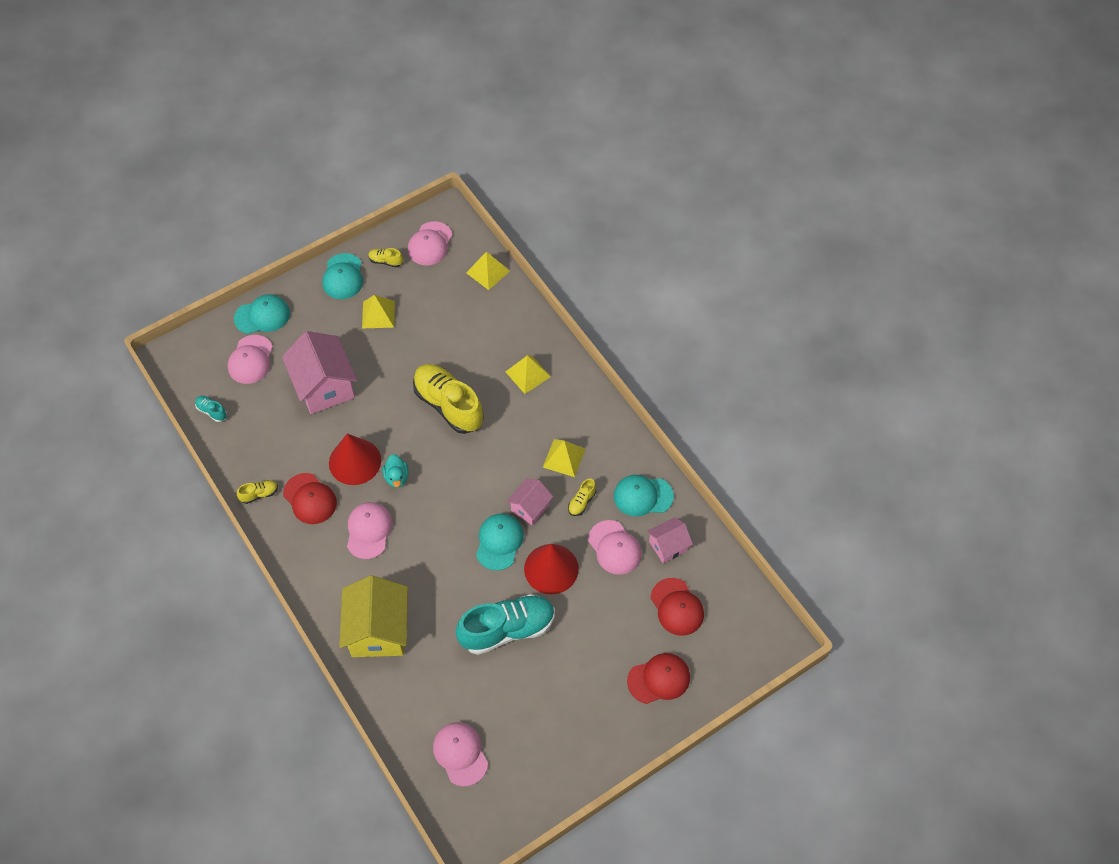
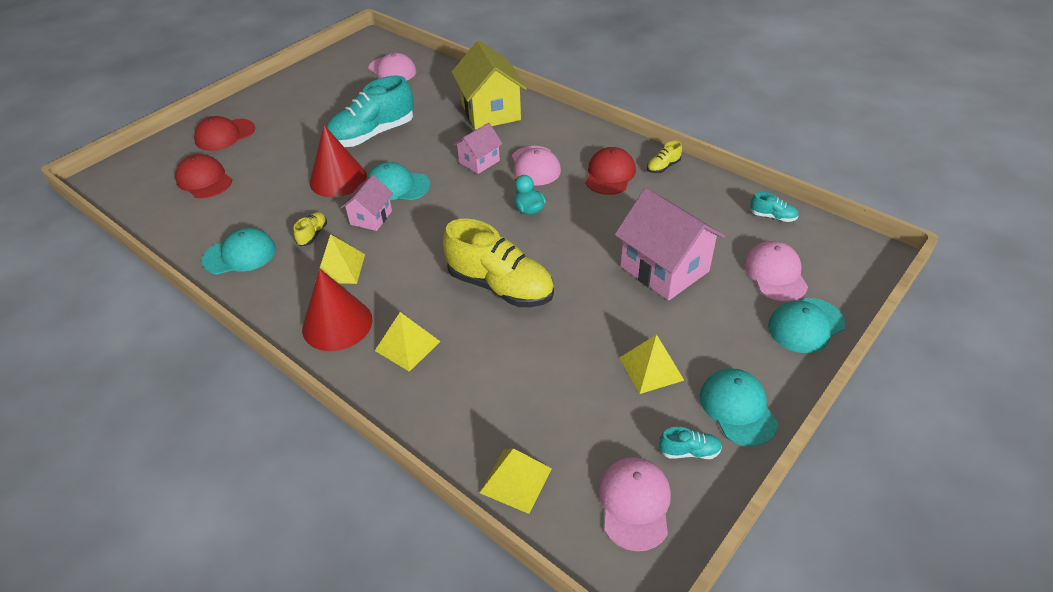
camera: 165 degrees right, 15 degrees down
red cap [283,473,337,524] -> red cap turned 75 degrees clockwise [585,147,636,195]
red cone [329,434,381,485] -> red cone moved to [302,269,373,351]
yellow shoe [368,248,403,267] -> turquoise shoe [659,427,722,459]
turquoise cap [476,513,524,571] -> turquoise cap turned 105 degrees clockwise [367,162,430,200]
pink cap [588,520,642,575] -> none
pink house [647,517,693,563] -> pink house moved to [453,123,503,174]

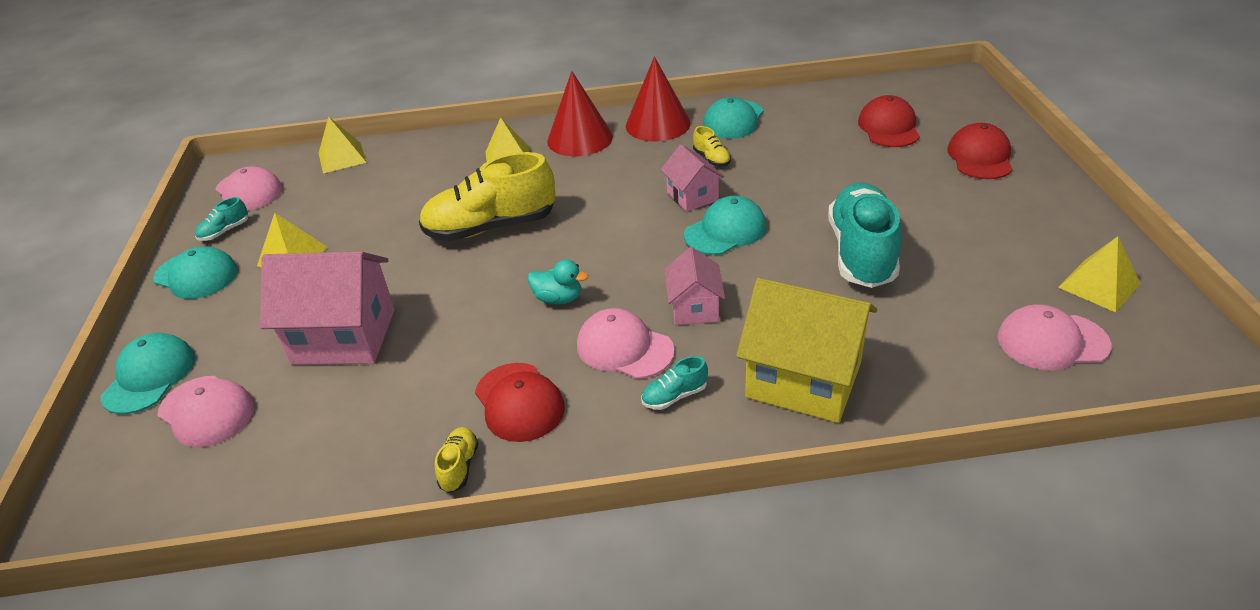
camera: 135 degrees right, 5 degrees down
red cap [175,154,232,198] -> red cap turned 90 degrees counterclockwise [858,95,920,147]
red cone [310,125,367,197] -> red cone moved to [626,57,691,141]
yellow pyramid [315,234,365,284] -> yellow pyramid moved to [1058,236,1141,312]
turquoise shoe [750,192,798,222] -> turquoise shoe moved to [641,356,708,410]

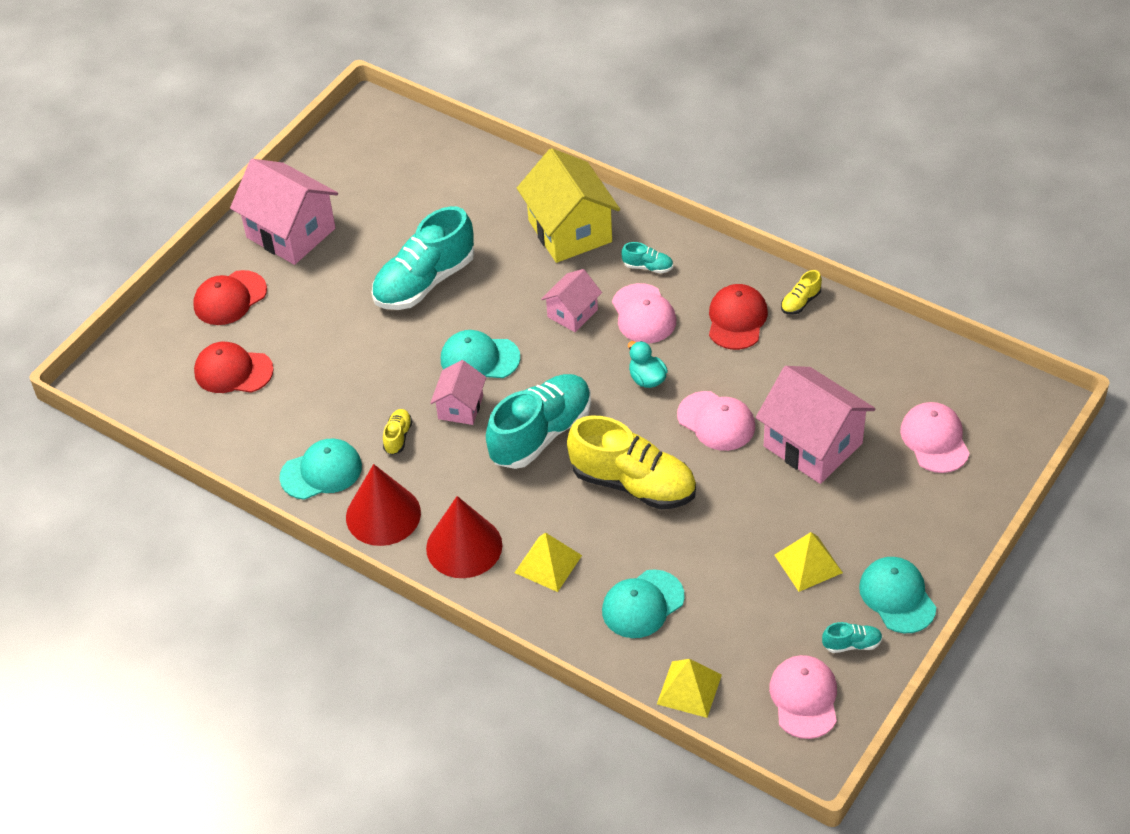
camera: 140 degrees left, 10 degrees up
turquoise cap [101,333,195,414] -> turquoise cap moved to [602,570,685,638]
red cap [858,95,920,147] -> red cap turned 60 degrees clockwise [194,342,274,393]
pink cap [997,304,1111,370] -> pink cap moved to [677,391,755,451]
yellow pyramid [1058,236,1141,312] -> none
none -> pink house [230,159,338,265]
none -> turquoise shoe [486,374,591,469]

